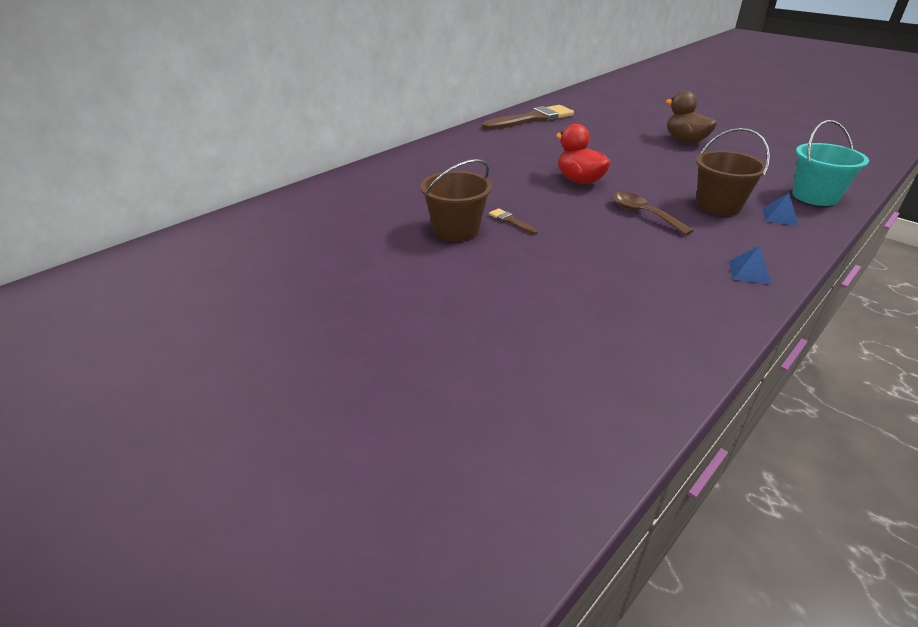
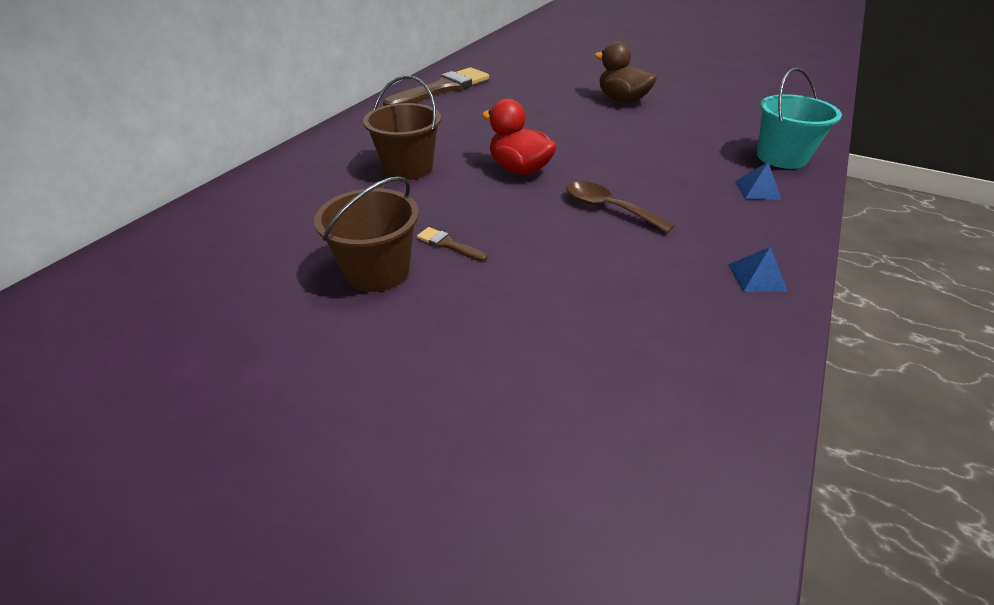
camera: 15 degrees left, 5 degrees up
brown bucket [696,128,770,216] -> brown bucket moved to [363,75,441,180]

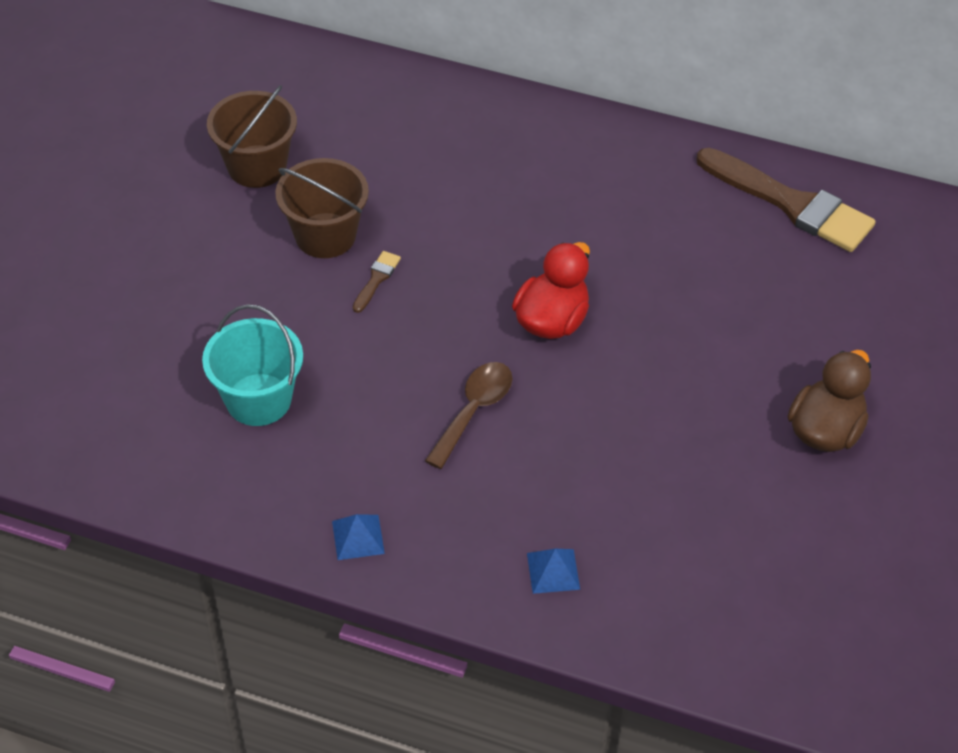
camera: 80 degrees right, 10 degrees up
brown bucket [363,75,441,180] -> brown bucket moved to [207,85,297,188]
turquoise bucket [757,67,842,169] -> turquoise bucket moved to [202,304,303,426]

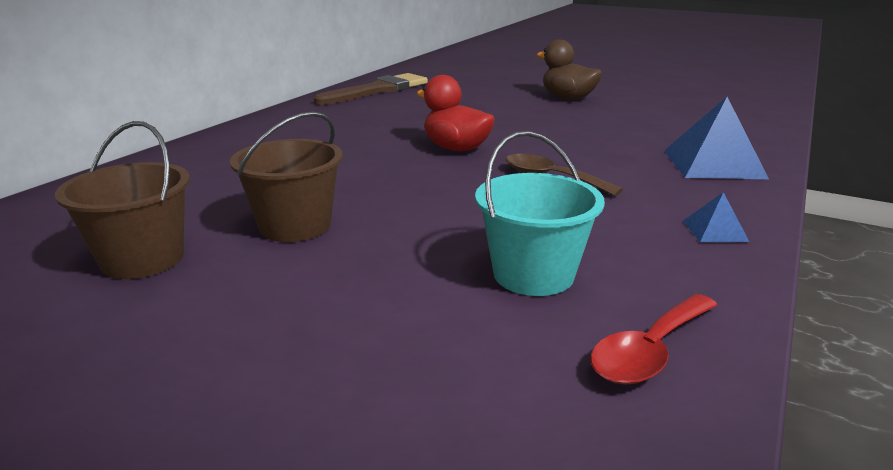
camera: 80 degrees left, 25 degrees down
brown brush [353,251,401,313] -> none
blue pyramid [527,549,580,594] -> blue pyramid [664,97,769,179], size x2.05
none -> red spoon [590,294,717,385]

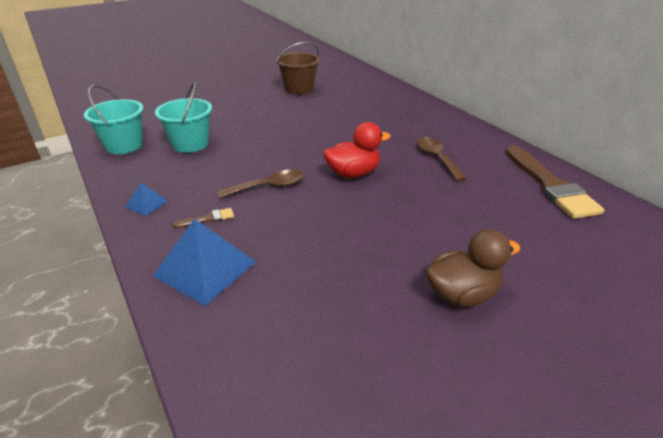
camera: 120 degrees right, 10 degrees up
brown bucket [230,112,343,242] -> none
red spoon [590,294,717,385] -> turquoise bucket [84,85,143,154]
none -> brown brush [172,208,234,228]
none -> brown spoon [418,137,467,181]

